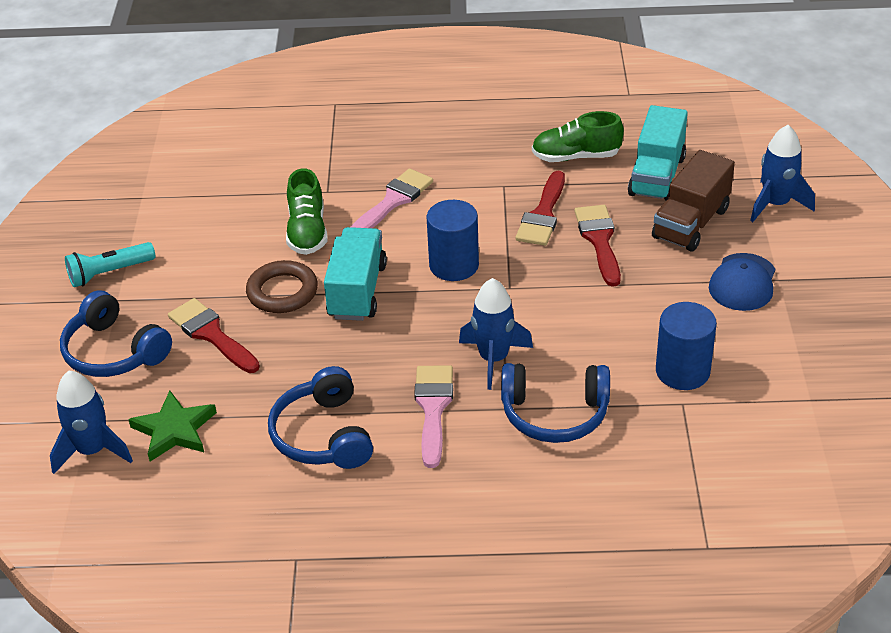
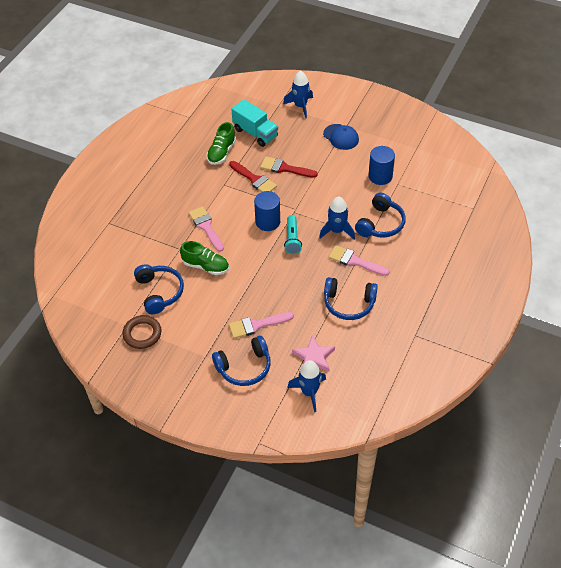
camera: 65 degrees left, 10 degrees up
turquoise flashlight [65,242,155,287] -> turquoise flashlight moved to [284,215,302,254]
green star [128,391,217,462] -> pink star [292,335,335,372]
red brush [168,298,260,373] -> pink brush [229,312,294,339]
brown ring [246,260,318,313] -> brown ring moved to [122,315,161,349]
turquoise truck [324,227,387,321] -> none
brown truck [652,150,735,252] -> none
none -> blue headphones [134,264,184,314]

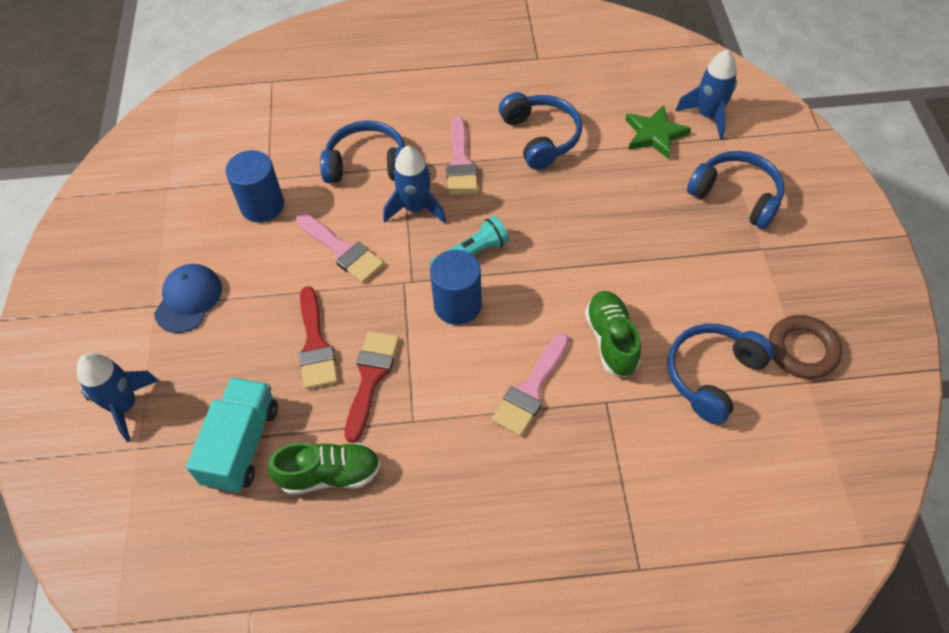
camera: 120 degrees left, 5 degrees up
pink brush [229,312,294,339] -> pink brush moved to [296,213,384,283]
pink star [292,335,335,372] -> green star [626,105,691,159]

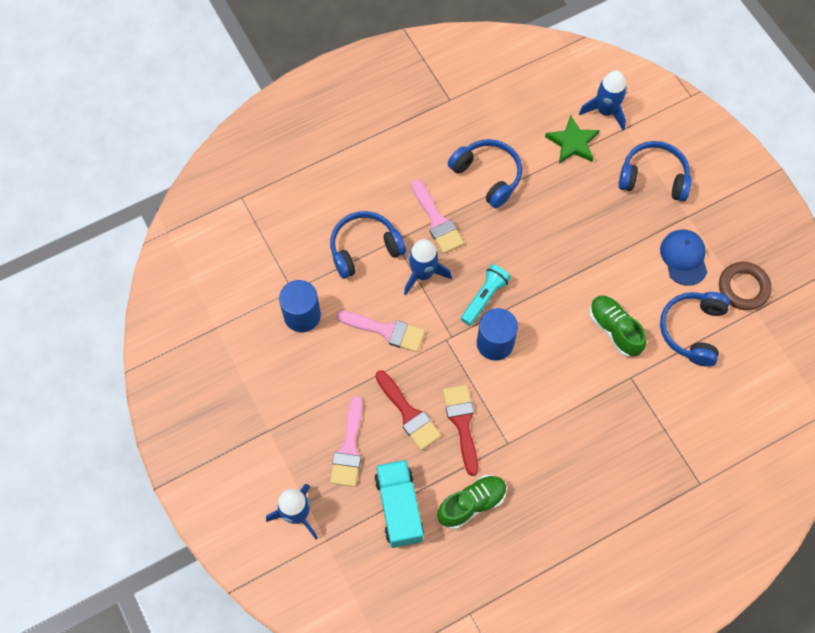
camera: 25 degrees left, 10 degrees up
blue cap [154,264,222,333] -> blue cap moved to [660,230,707,286]
pink brush [492,333,569,436] -> pink brush moved to [330,395,363,487]

